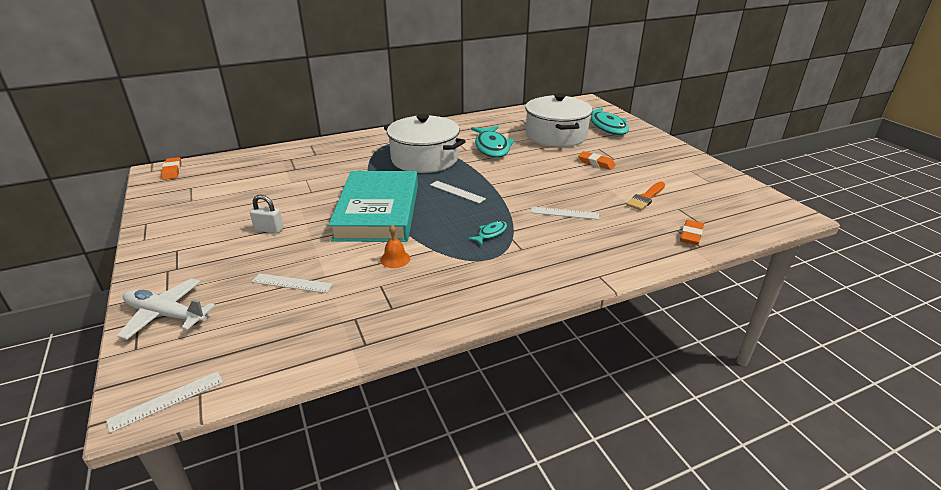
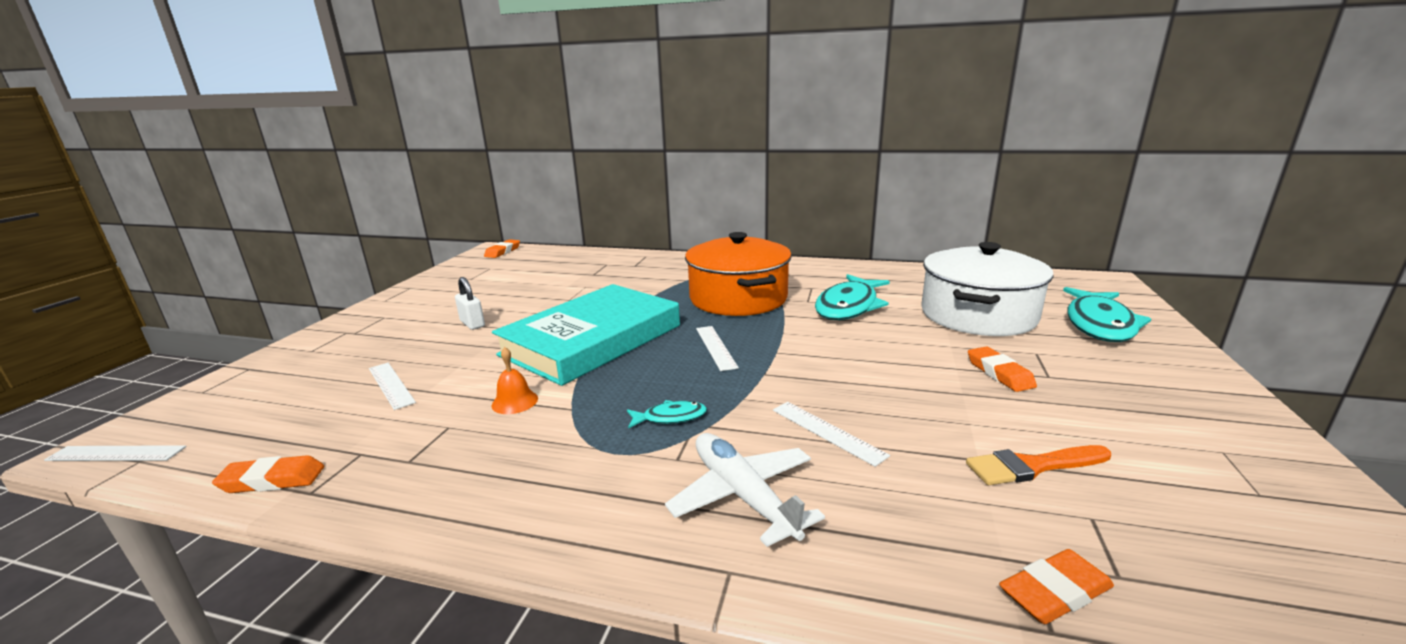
camera: 40 degrees right, 10 degrees down
white plane [117,278,215,340] -> white plane moved to [665,433,825,547]
white pot [384,114,466,173] -> orange pot [685,232,792,316]
none -> orange eraser [212,455,324,493]

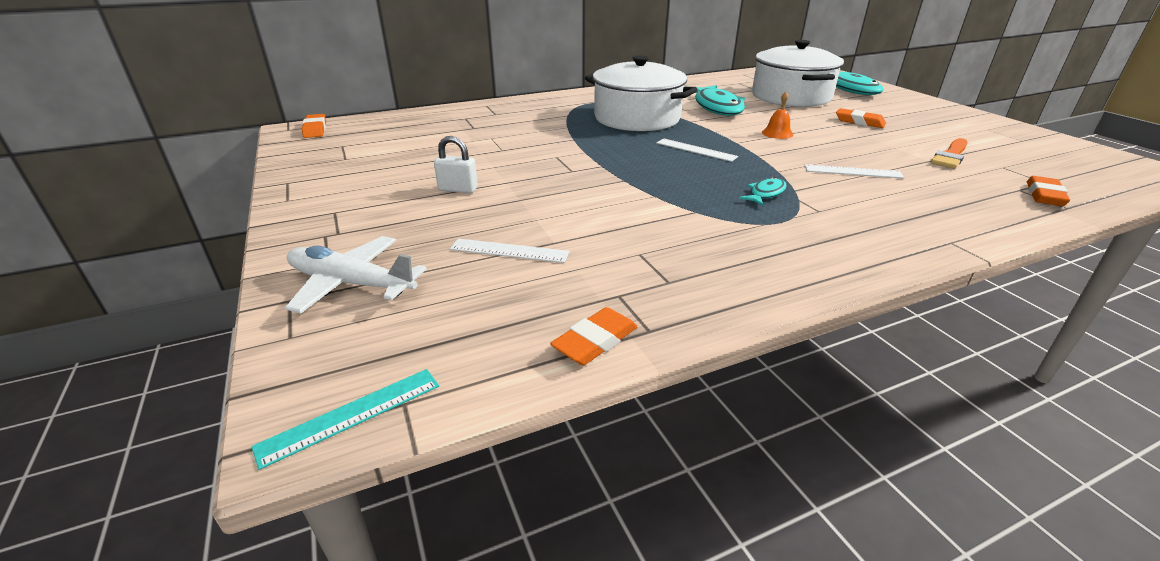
camera: 40 degrees left, 10 degrees up
white ruler [44,445,187,461] -> turquoise ruler [251,369,439,470]
turquoise book [492,284,680,386] -> none
orange bell [492,347,538,414] -> orange bell moved to [762,92,793,139]
white plane [665,433,825,547] -> white plane moved to [285,236,427,314]
orange pot [685,232,792,316] -> white pot [585,55,698,131]

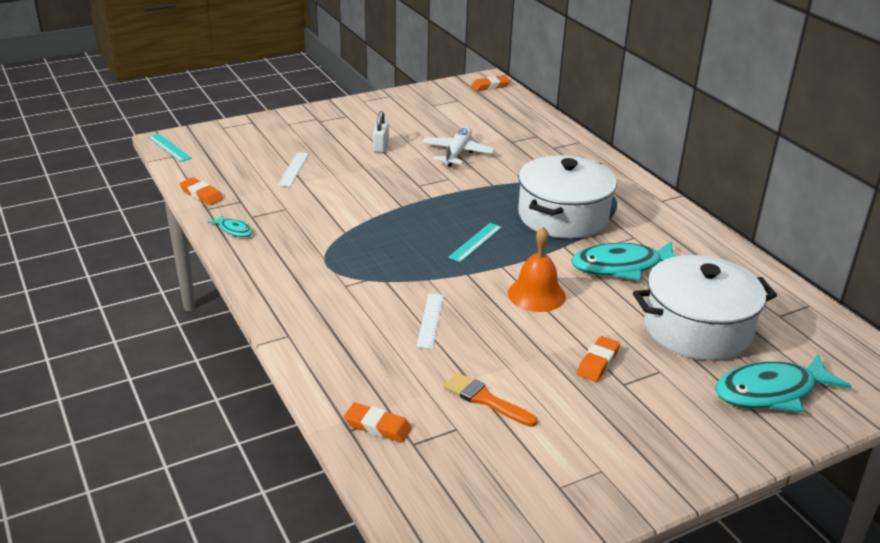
camera: 85 degrees right, 0 degrees up
white plane [285,236,427,314] -> white plane moved to [422,126,495,166]
white ruler [656,139,738,162] -> turquoise ruler [448,223,502,262]
turquoise fish [739,177,787,206] -> turquoise fish moved to [207,214,253,237]
orange bell [762,92,793,139] -> orange bell [508,227,566,312], size x1.72

